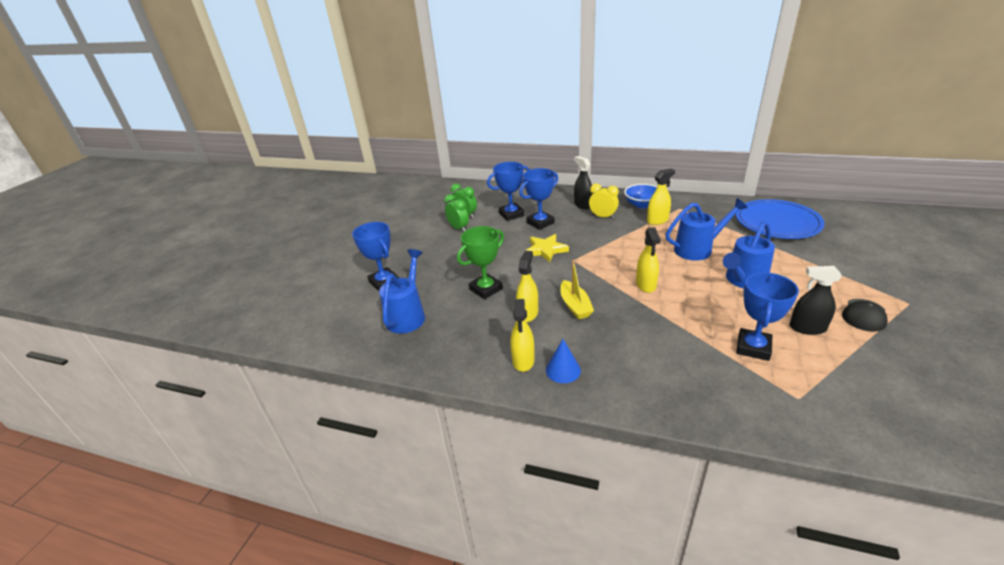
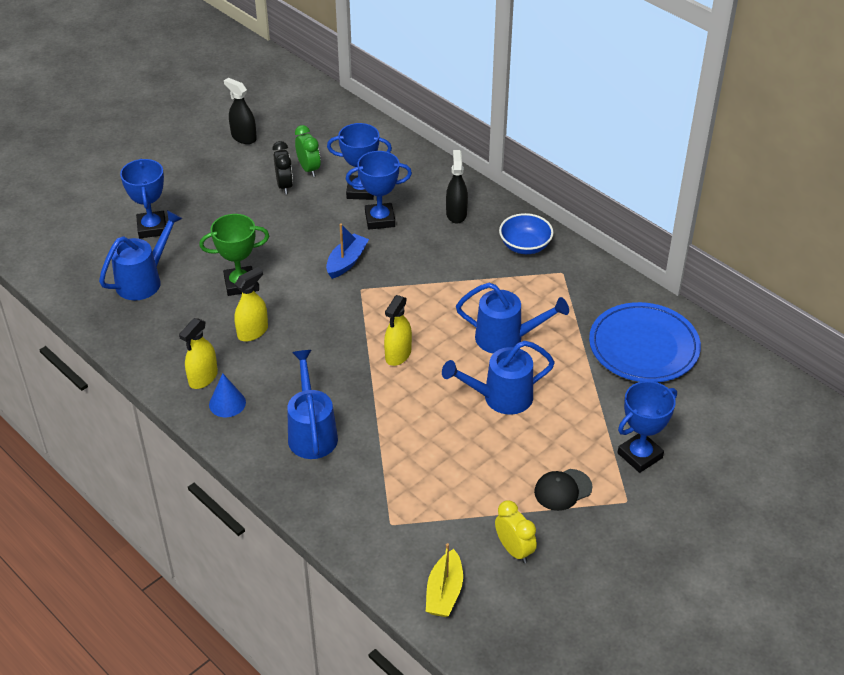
camera: 25 degrees right, 10 degrees up
green clock [444,194,469,232] -> black clock [272,141,293,195]
yellow star [526,234,569,263] -> blue boat [326,223,369,279]
yellow boat [560,260,594,320] -> yellow boat moved to [426,543,463,617]
yellow clock [589,183,619,219] -> yellow clock moved to [495,500,537,563]
yellow spray bottle [647,168,675,225] -> none
blue trophy [736,272,799,361] -> blue trophy moved to [618,381,677,473]
black spray bottle [790,266,842,335] -> black spray bottle moved to [224,78,257,144]
none -> blue watering can [287,350,338,459]

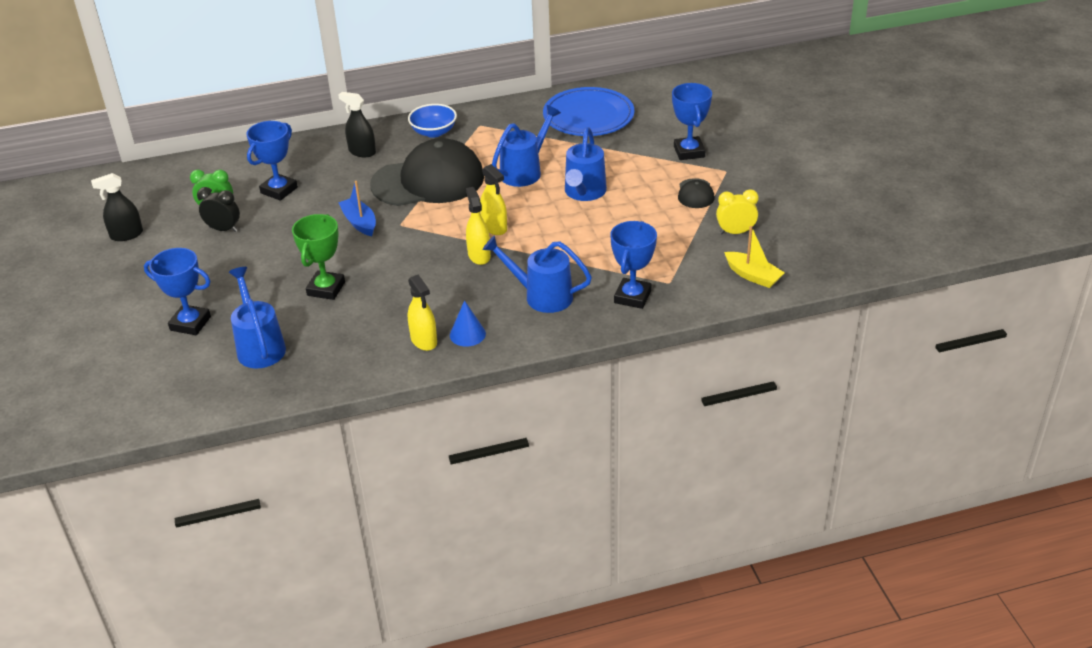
camera: 60 degrees left, 5 degrees down
yellow spray bottle [234,267,268,341] -> yellow spray bottle moved to [466,187,491,265]
blue trophy [346,151,412,229] -> blue trophy moved to [610,221,657,309]
none -> black cap [370,138,484,206]

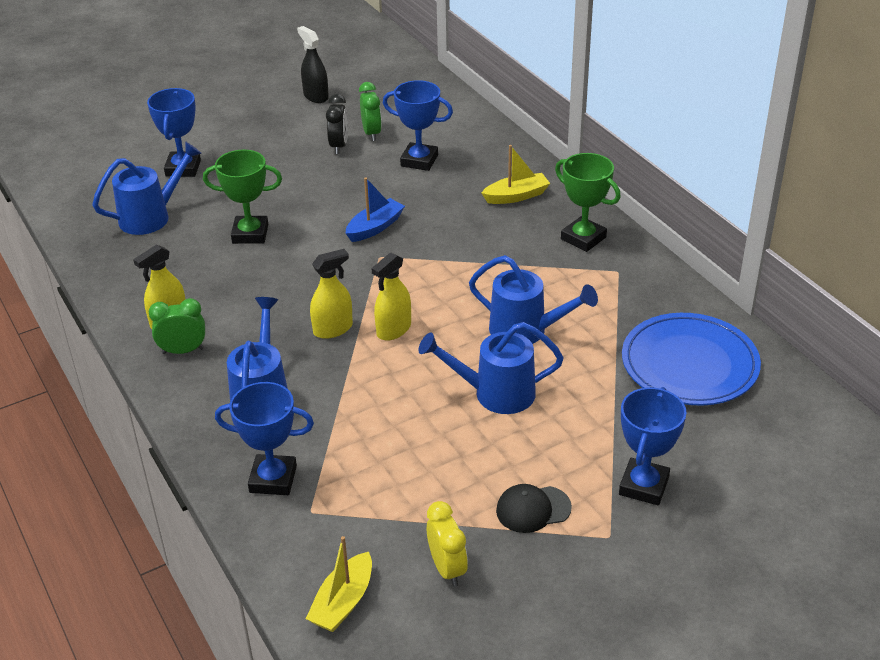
camera: 75 degrees right, 0 degrees up
black spray bottle [338,92,376,157] -> yellow boat [482,145,550,204]
black cap [370,138,484,206] -> none
blue bowl [408,104,457,138] -> green trophy [555,153,621,252]
blue cone [450,300,486,347] -> green clock [149,298,205,354]
blue trophy [672,83,712,160] -> blue trophy turned 45 degrees counterclockwise [619,387,687,505]

